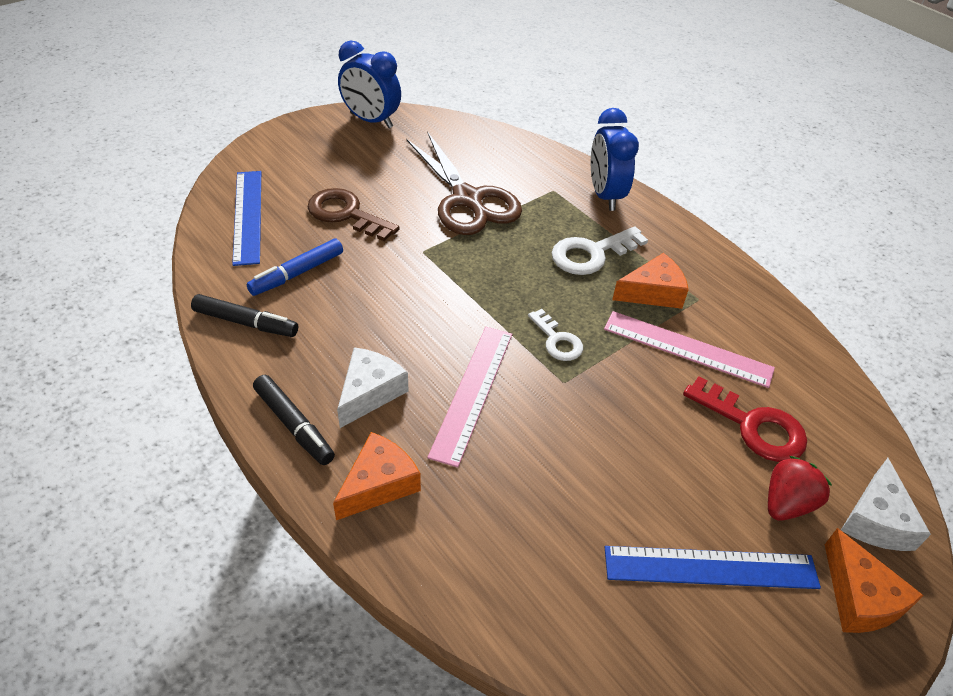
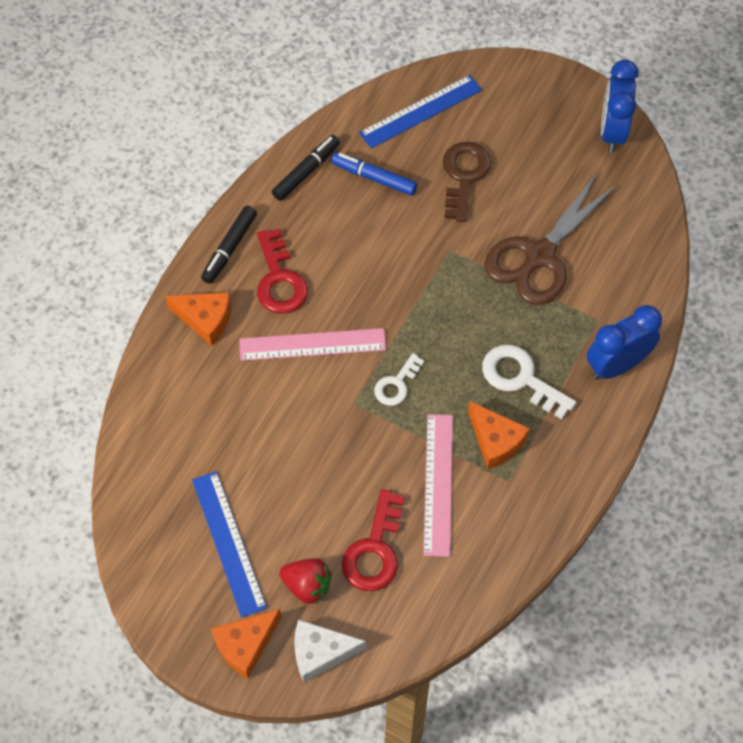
camera: 70 degrees right, 15 degrees up
black marker [191,294,298,337] -> black marker turned 135 degrees counterclockwise [272,135,340,201]
white cheese [337,347,409,428] -> red key [257,229,308,314]

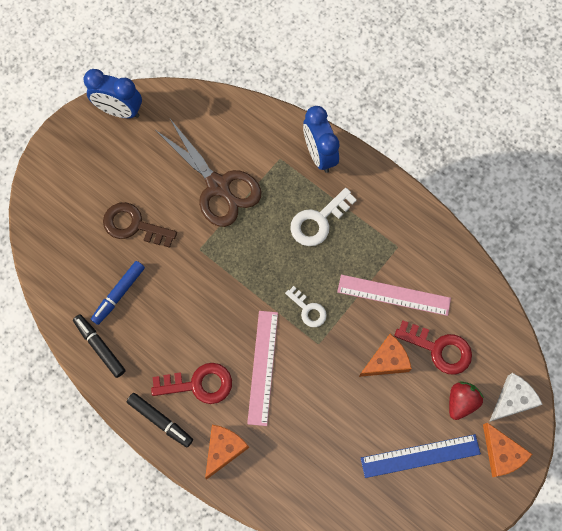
camera: 80 degrees left, 10 degrees up
white cheese [294,619,366,683] -> white cheese turned 135 degrees counterclockwise [489,373,543,422]
blue ruler [359,75,482,148] -> none
orange cheese [468,401,530,469] -> orange cheese moved to [359,334,412,377]

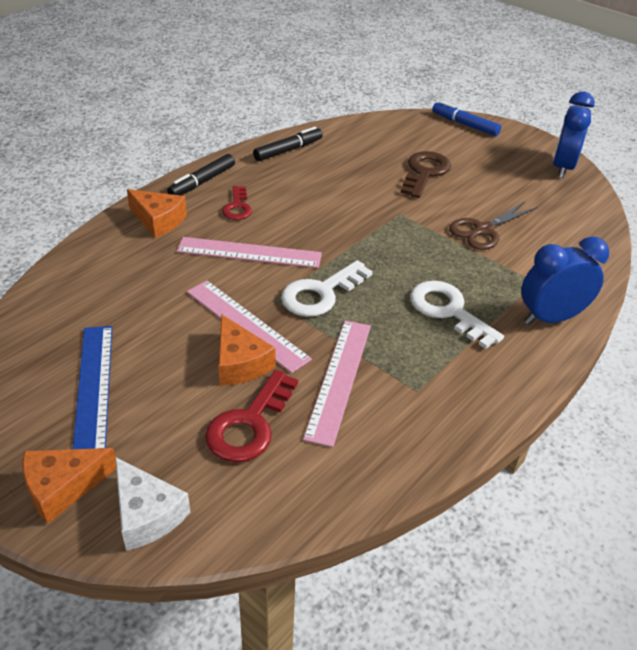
camera: 90 degrees right, 30 degrees down
blue marker [91,261,145,325] -> blue marker moved to [432,101,501,136]
red key [151,363,232,404] -> red key [222,186,252,220], size x0.63
brown scissors [155,119,261,227] -> brown scissors [449,202,537,250], size x0.65
white key [285,286,327,327] -> white key [281,260,373,317], size x1.59
red strawberry [449,381,484,420] -> none
none -> pink ruler [187,280,312,373]

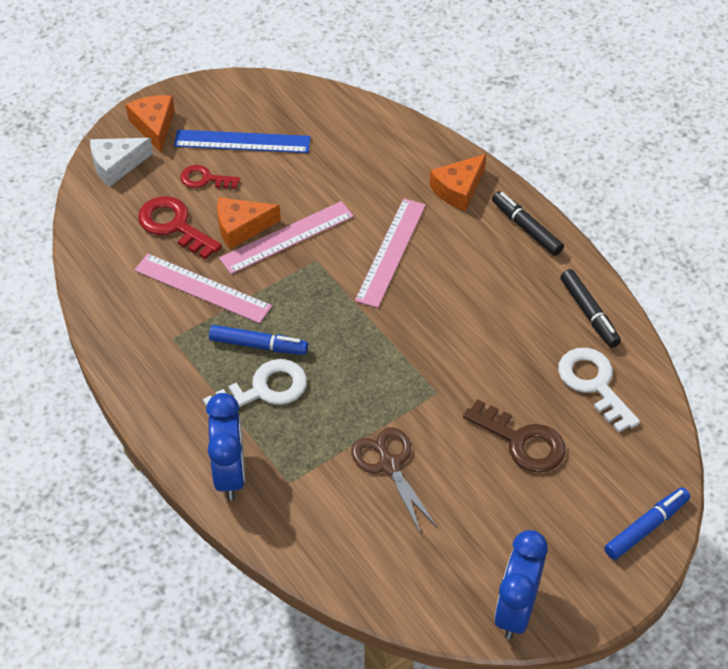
camera: 105 degrees right, 10 degrees up
red key [222,186,252,220] -> red key moved to [180,165,240,189]
white key [281,260,373,317] -> white key moved to [558,348,640,433]
blue clock [553,91,595,178] -> blue clock turned 105 degrees counterclockwise [494,530,548,640]
none -> blue marker [209,325,308,355]

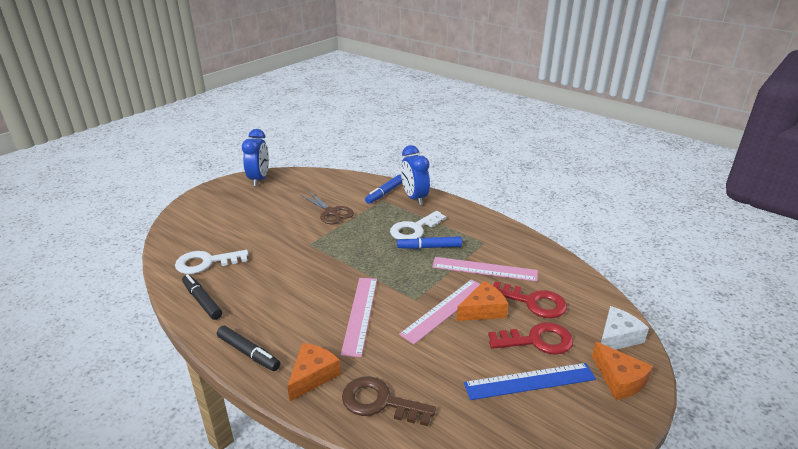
camera: 165 degrees right, 20 degrees down
red key [180,165,240,189] -> red key [488,322,574,355], size x1.59
brown key [463,399,566,473] -> brown key moved to [342,376,436,426]
white key [558,348,640,433] -> white key turned 120 degrees clockwise [175,250,249,274]
blue marker [604,487,690,560] -> blue marker moved to [365,175,402,204]

